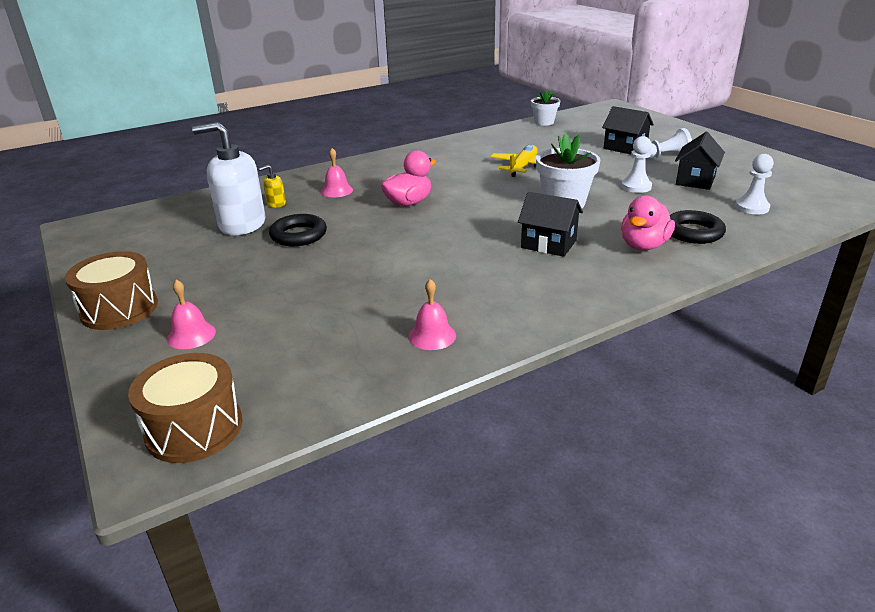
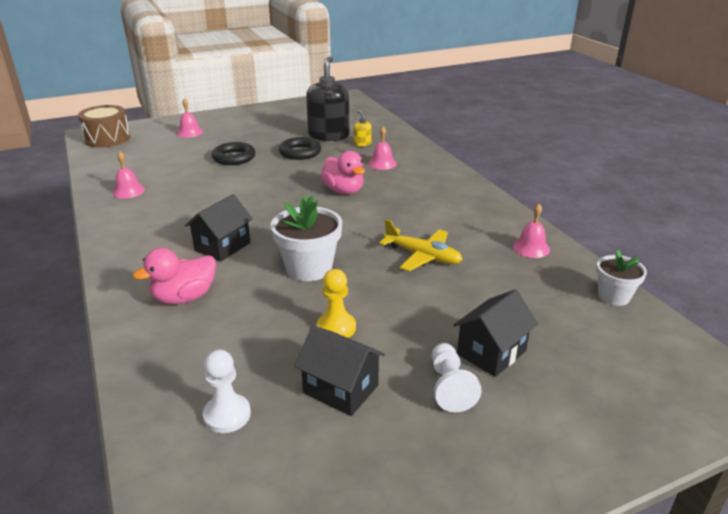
camera: 95 degrees right, 0 degrees up
brown drum [65,251,158,330] -> none
white soap dispenser [192,122,265,235] -> black soap dispenser [306,56,349,141]
white pawn [621,136,652,193] -> yellow pawn [317,269,356,338]
pink duck [621,196,675,250] -> pink duck turned 75 degrees counterclockwise [133,248,216,304]
black ring [670,210,726,244] -> black ring moved to [212,142,255,165]
none -> pink bell [513,203,550,258]

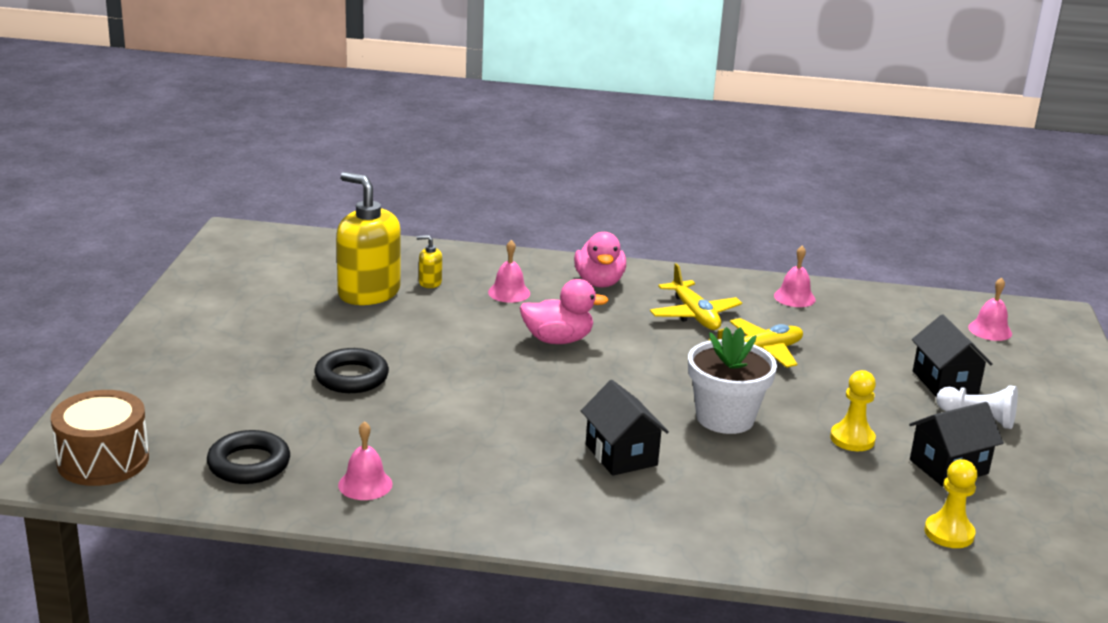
camera: 60 degrees left, 5 degrees down
pink duck [133,248,216,304] -> pink duck moved to [574,232,626,288]
pink bell [177,98,203,138] -> pink bell moved to [968,277,1012,341]
white pawn [203,349,251,433] -> yellow pawn [924,459,977,548]
black ring [279,137,321,160] -> black ring moved to [207,430,290,484]
black soap dispenser [306,56,349,141] -> yellow soap dispenser [336,172,400,305]
white flower pot [596,249,647,306] -> none
none -> yellow plane [650,263,742,330]

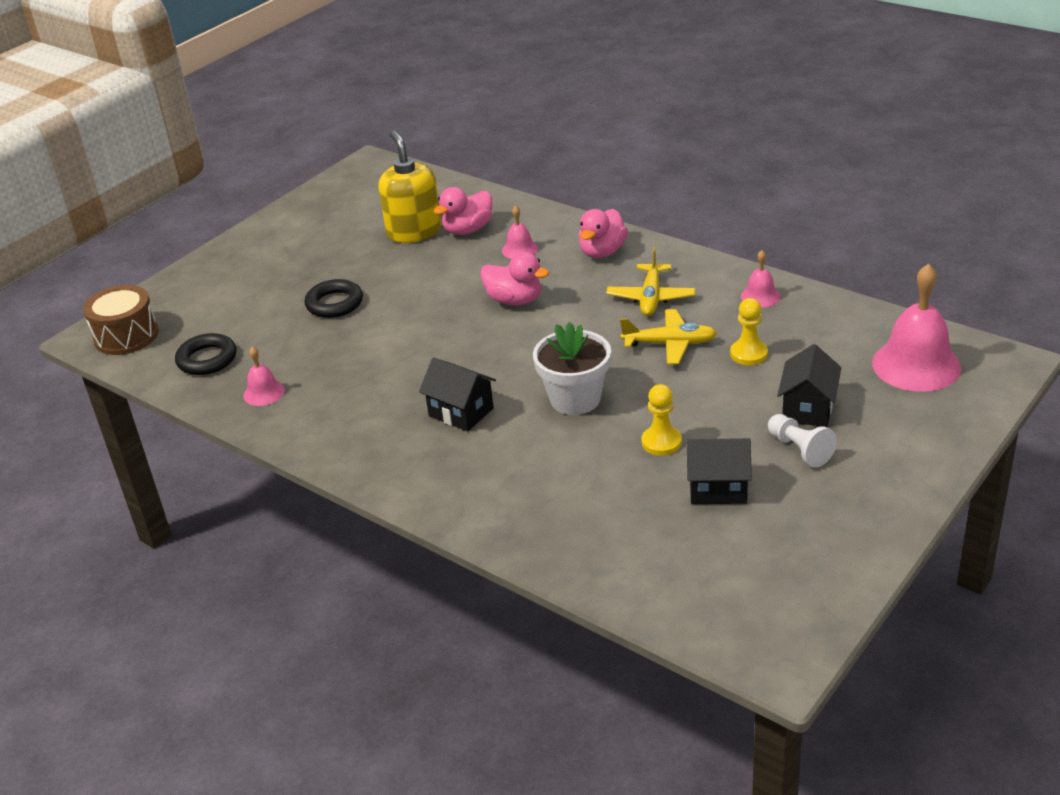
camera: 35 degrees right, 10 degrees up
yellow soap dispenser [417,235,442,288] -> pink duck [433,187,492,235]
black house [581,380,669,476] -> black house turned 60 degrees counterclockwise [419,357,496,431]
yellow pawn [924,459,977,548] -> yellow pawn moved to [730,298,768,365]
pink bell [968,277,1012,341] -> pink bell [872,264,962,392], size x2.02

